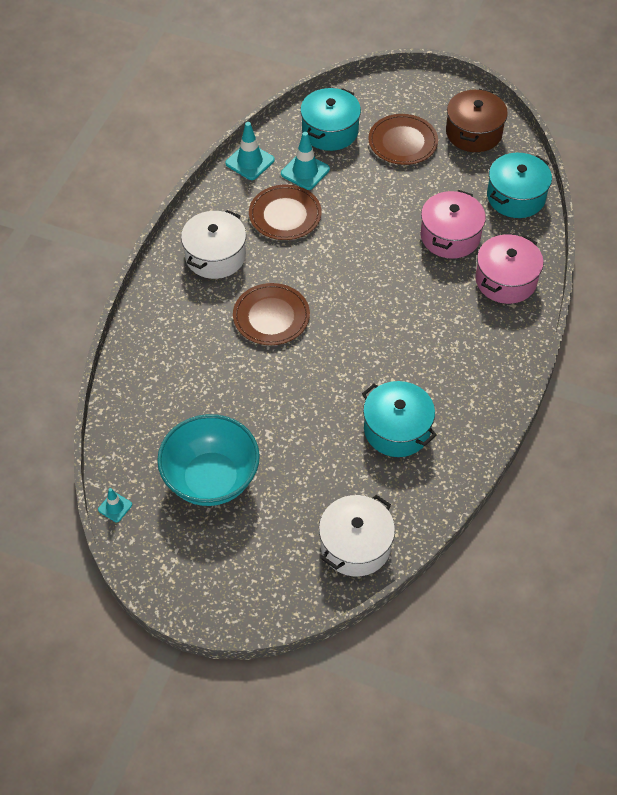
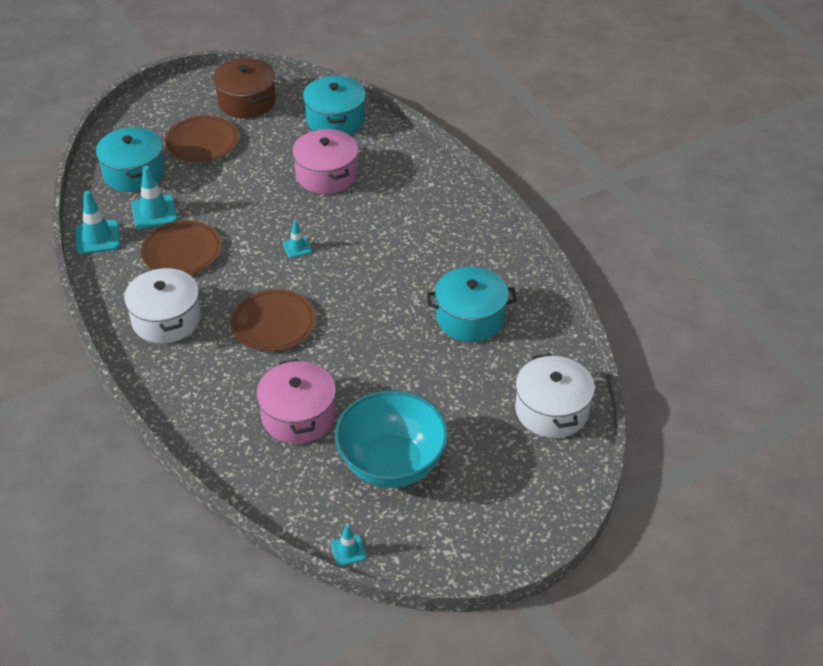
camera: 50 degrees left, 10 degrees down
pink pot [475,234,544,304] -> pink pot moved to [256,359,336,444]
none -> turquoise traffic cone [283,221,312,258]

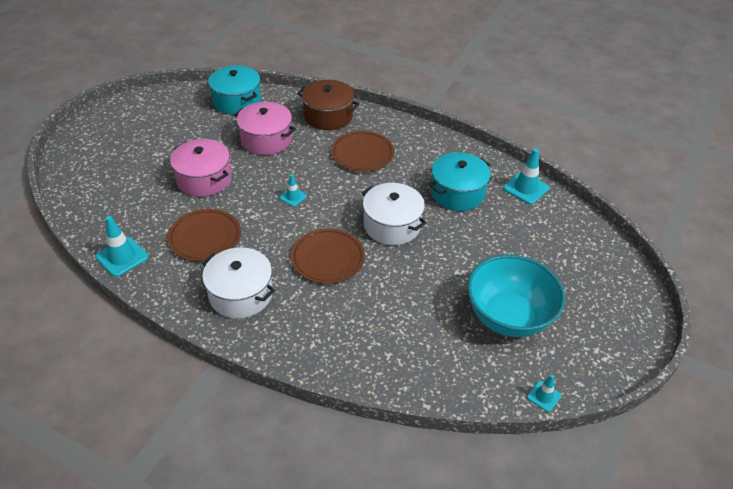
camera: 35 degrees left, 0 degrees up
turquoise pot [96,127,165,192] -> none
turquoise traffic cone [132,165,177,229] -> turquoise traffic cone moved to [503,148,549,205]
brown plate [165,115,239,162] -> brown plate moved to [331,131,394,172]
brown pot [213,58,276,118] -> brown pot moved to [297,80,359,130]
pink pot [256,359,336,444] -> pink pot moved to [170,139,231,197]
white pot [515,353,595,438] -> white pot moved to [362,183,427,245]

